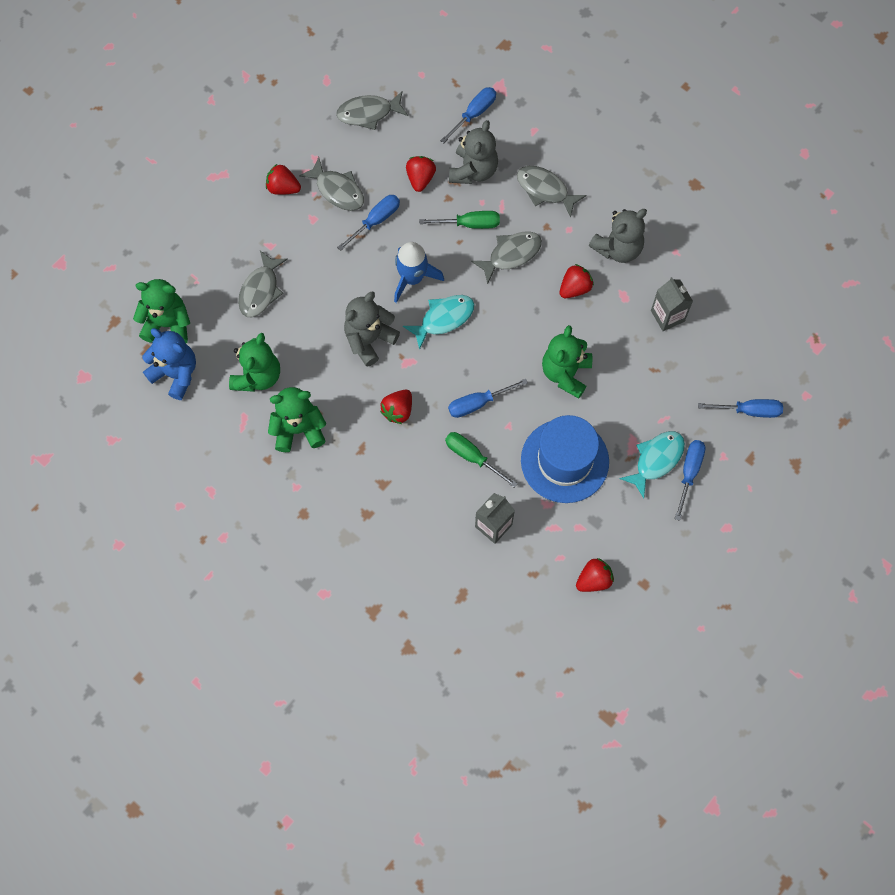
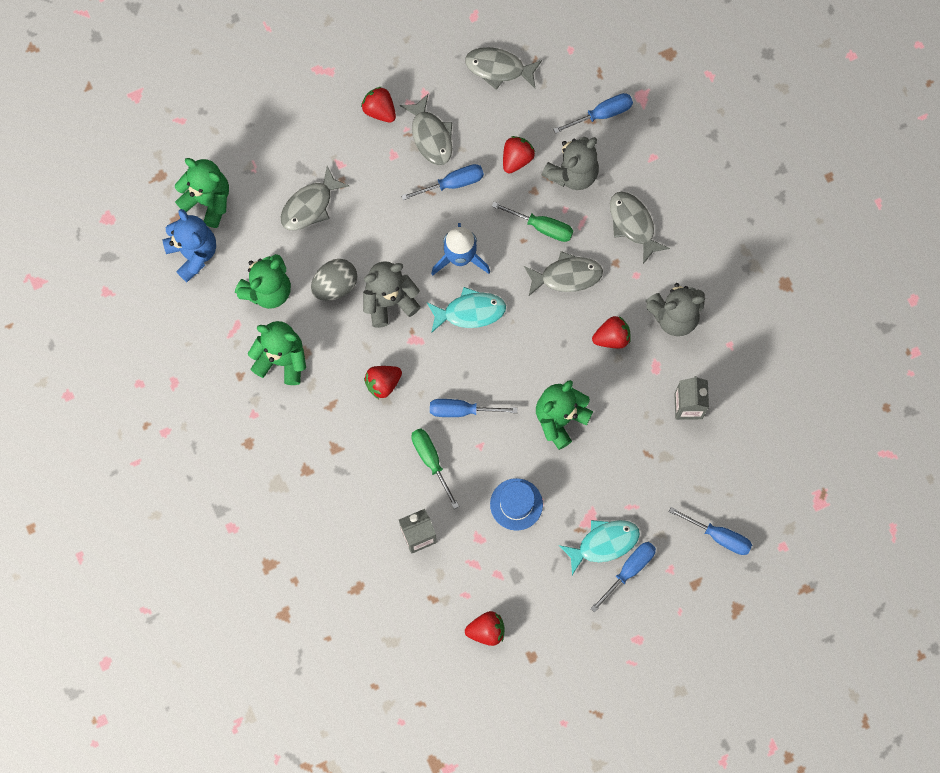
camera: 25 degrees right, 5 degrees up
blue hat [521,415,609,503] -> blue hat [490,478,543,531], size x0.57
none -> grey egg [311,259,357,301]

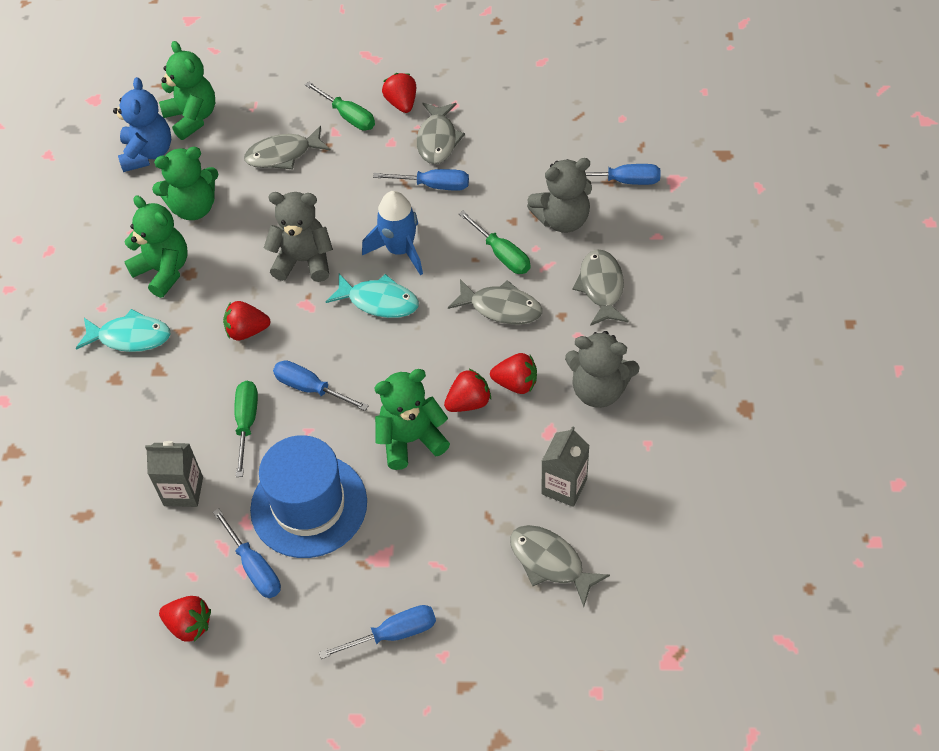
camera: 30 degrees right, 20 degrees down
grey egg [311,259,357,301] -> none
grey fish [465,47,542,90] -> grey fish moved to [510,525,610,607]
blue hat [490,478,543,531] -> blue hat [250,435,367,558], size x1.74
red strawberry [503,136,535,174] -> red strawberry moved to [444,369,491,412]
turquoise fish [559,520,640,575] -> turquoise fish moved to [76,309,171,352]
blue screwdriver [669,507,752,555] -> blue screwdriver moved to [213,508,281,598]
none -> green screwdriver [305,82,375,130]

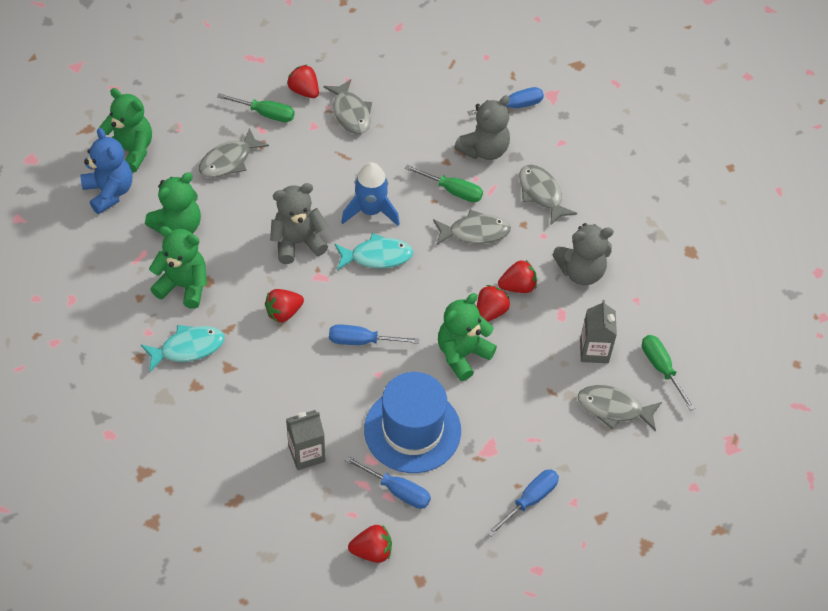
camera: 30 degrees left, 0 degrees up
green screwdriver [234,381,258,477] -> green screwdriver moved to [642,335,695,411]
blue screwdriver [373,169,469,191] -> none

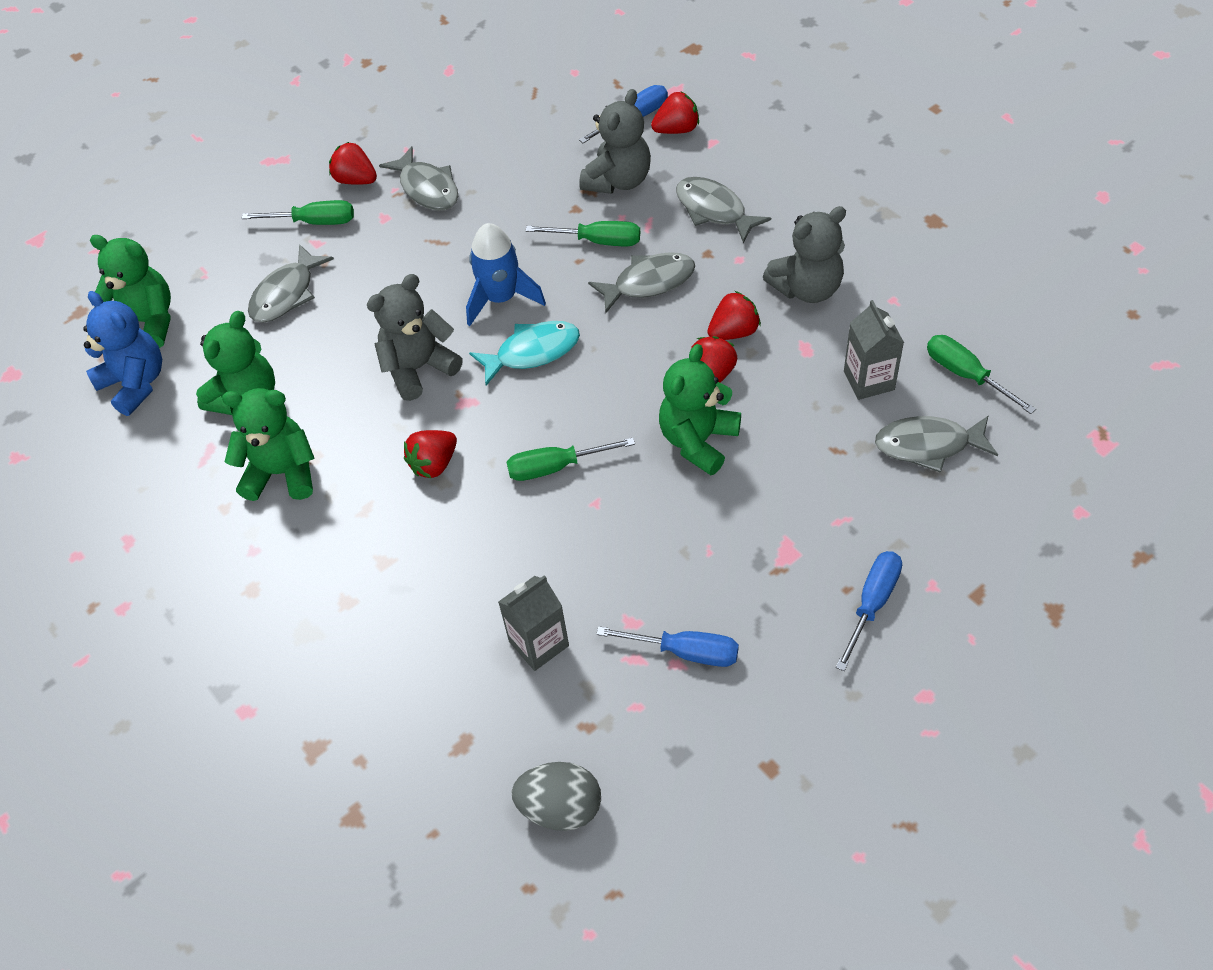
camera: 10 degrees left, 0 degrees up
turquoise fish [141,325,225,373] -> none
blue screwdriver [329,324,419,345] -> green screwdriver [507,438,635,481]
red strawberry [348,525,392,563] -> red strawberry moved to [651,91,699,134]
blue hat [364,372,461,473] -> none
none -> grey egg [511,762,601,831]

